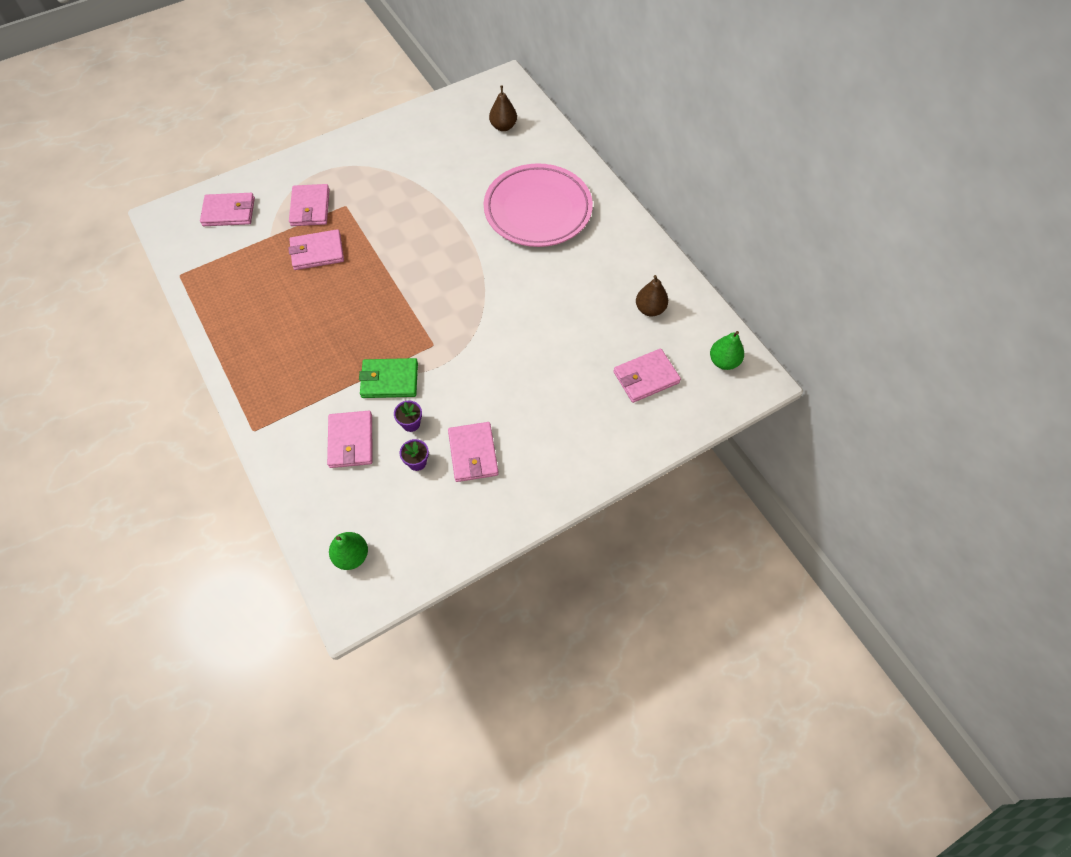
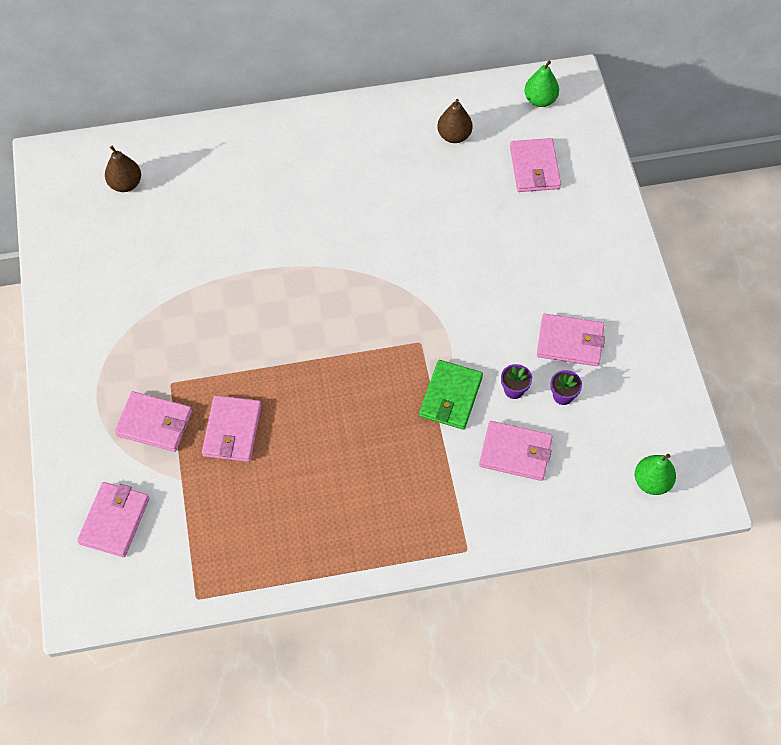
camera: 70 degrees left, 0 degrees up
pink plate [484,163,593,247] -> none

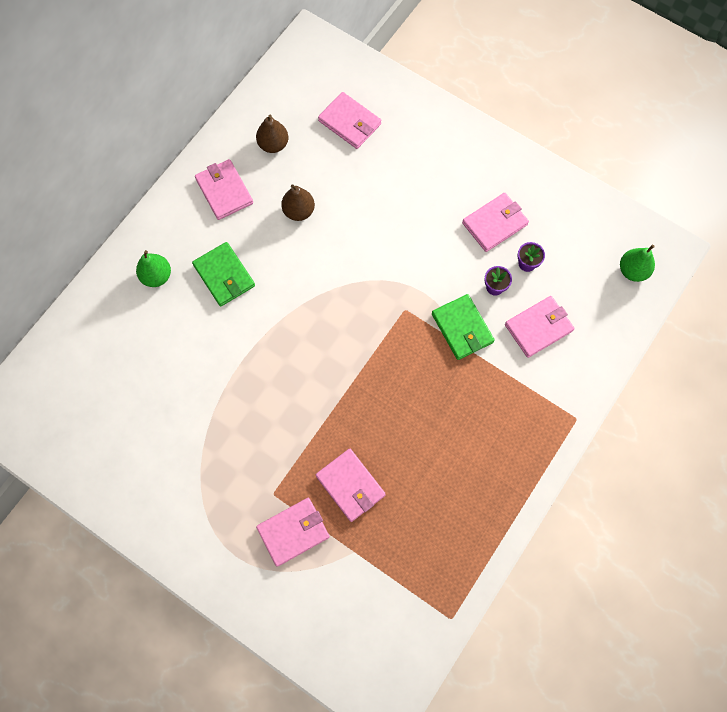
camera: 45 degrees left, 10 degrees up
pink wallet [77,482,149,557] -> pink wallet moved to [195,159,253,220]
brown pear [105,146,141,192] -> brown pear moved to [281,184,315,221]
green pear [524,60,559,107] -> green pear moved to [136,250,171,287]
none -> green wallet [192,242,255,306]

